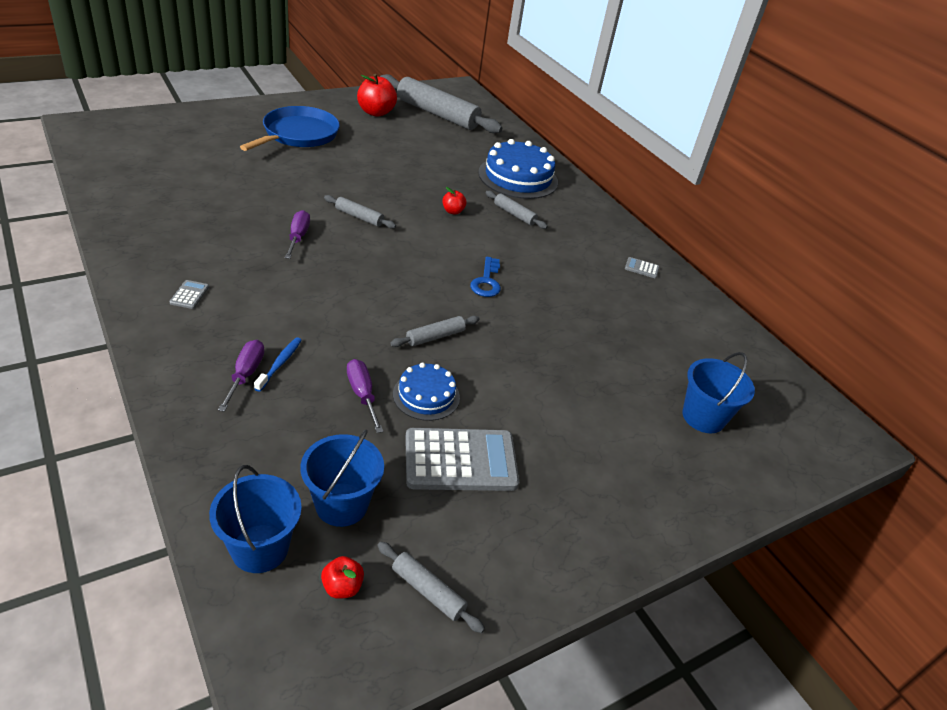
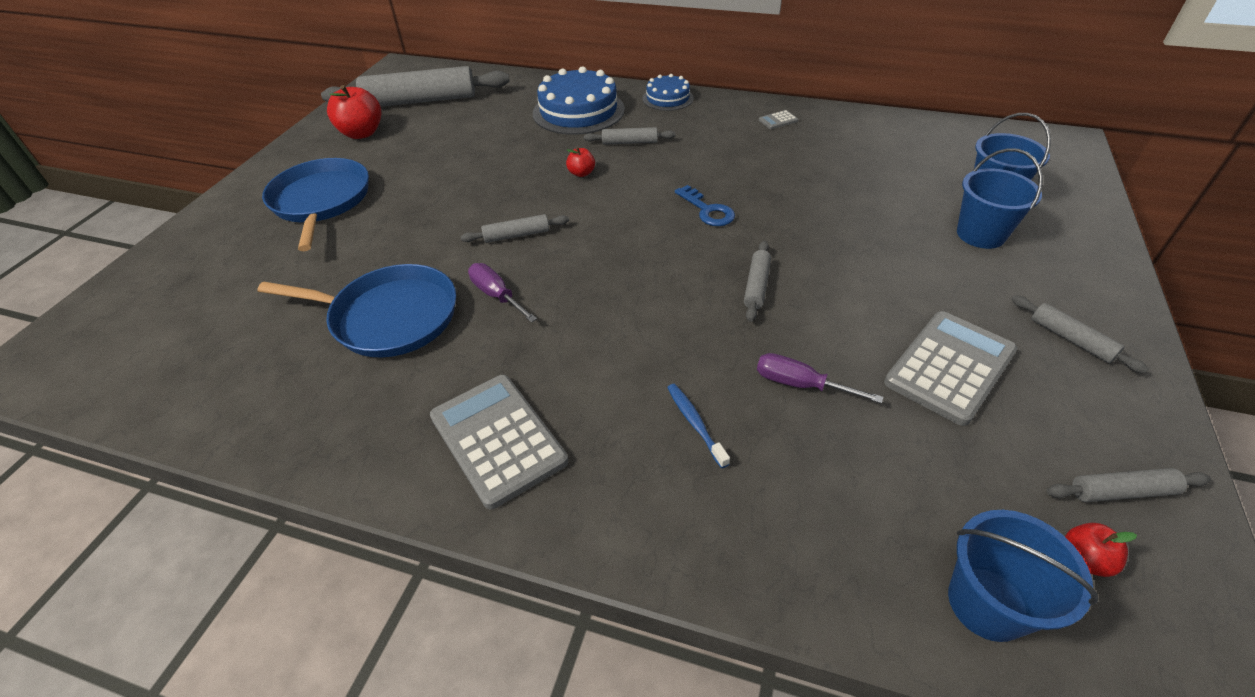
camera: 35 degrees left, 5 degrees up
grey calculator [169,280,209,309] -> grey calculator [430,375,568,509], size x2.43
purple screwdriver [218,340,264,412] -> none
blue bucket [301,430,384,527] -> blue bucket moved to [957,148,1043,249]
blue cake [393,363,460,421] -> blue cake moved to [642,74,694,111]
none -> blue pan [257,264,456,358]
none -> grey rolling pin [1012,295,1149,374]

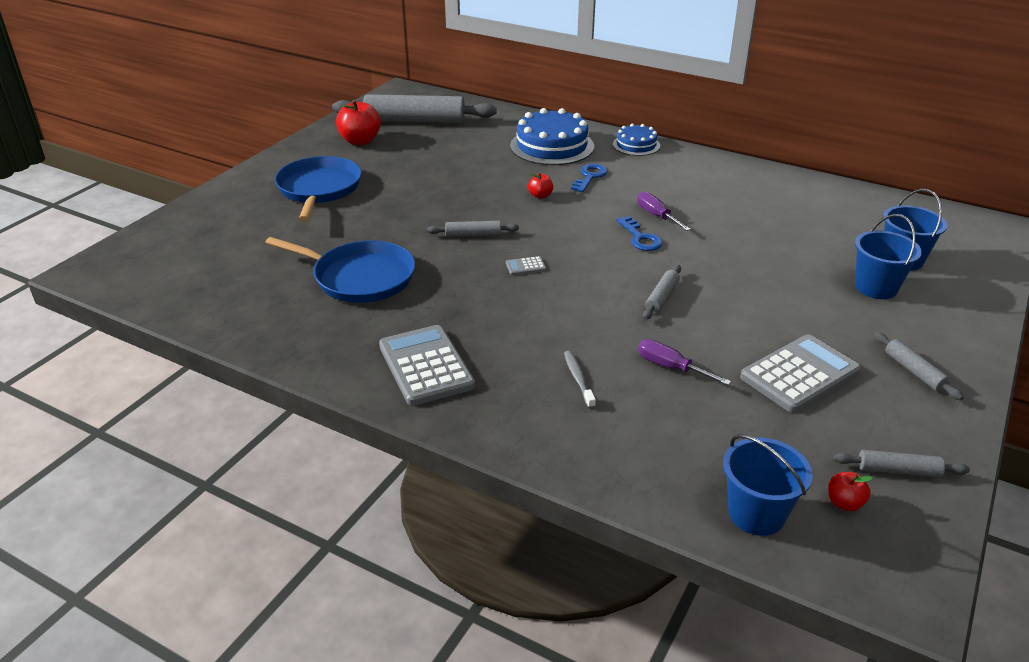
camera: 10 degrees right, 10 degrees down
purple screwdriver [468,263,537,322] -> purple screwdriver moved to [637,191,691,231]
grey rolling pin [584,127,676,145] -> blue key [571,164,608,192]
blue toothbrush [667,384,730,468] -> grey toothbrush [564,351,596,409]
grey calculator [759,110,798,129] -> grey calculator moved to [506,256,546,275]

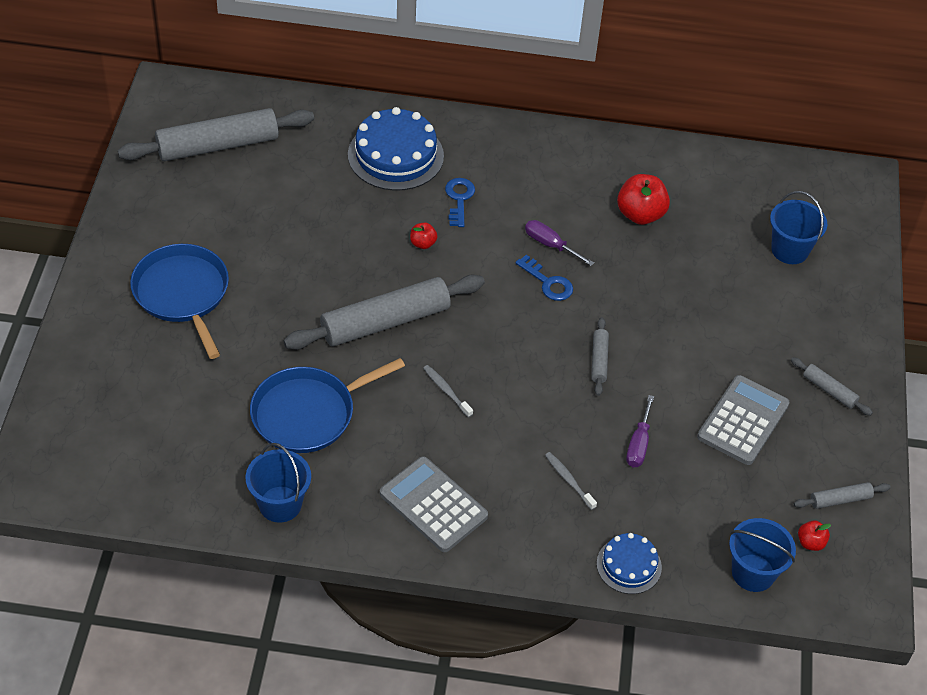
camera: 25 degrees left, 15 degrees up
blue pan [265,237,415,303] -> blue pan turned 150 degrees clockwise [250,358,405,453]
red apple [336,100,381,145] -> red apple moved to [617,174,670,225]
grey rolling pin [427,221,519,237] -> grey rolling pin [283,275,485,350], size x2.23
grey calculator [506,256,546,275] -> none
blue cake [613,123,660,156] -> blue cake moved to [597,533,662,594]
purple screwdriver [638,339,731,385] -> purple screwdriver turned 90 degrees counterclockwise [626,395,654,467]
blue bucket [855,214,922,299] -> blue bucket moved to [245,443,311,523]
none -> grey toothbrush [423,365,473,418]

